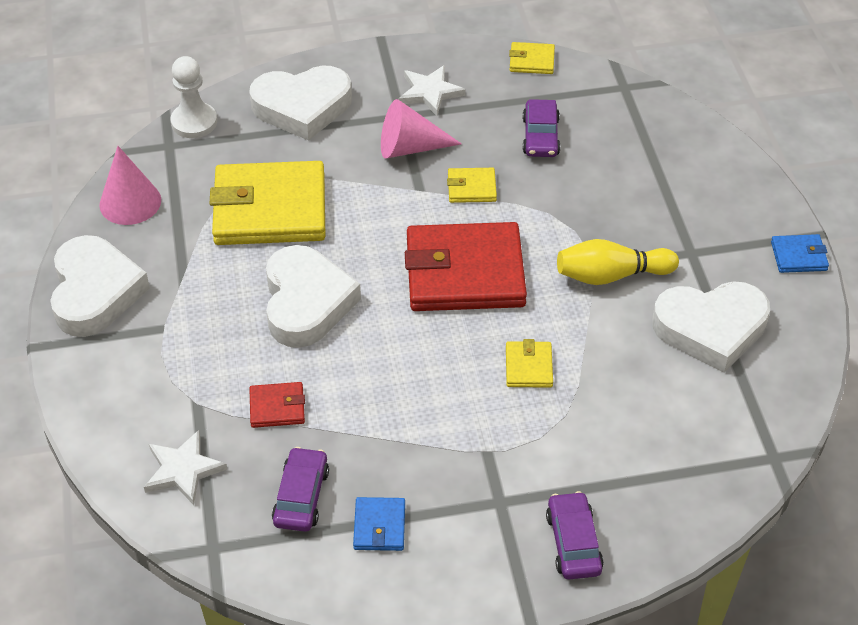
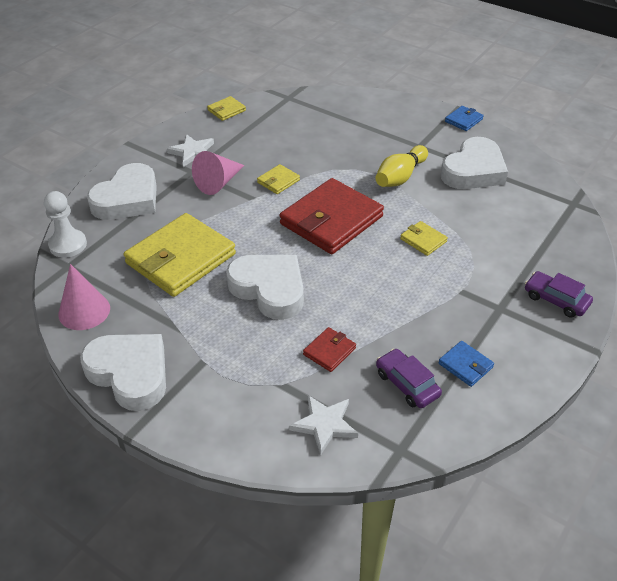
camera: 45 degrees left, 5 degrees down
purple car [523,99,560,157] -> none

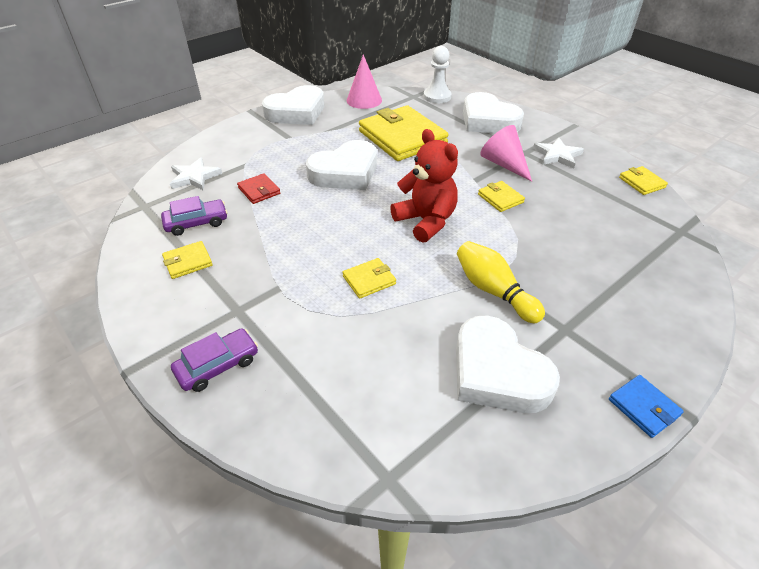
camera: 105 degrees right, 0 degrees up
red wallet [280,178,384,254] -> red teddy bear [390,129,458,243]
blue wallet [438,341,494,387] -> yellow wallet [162,241,213,279]

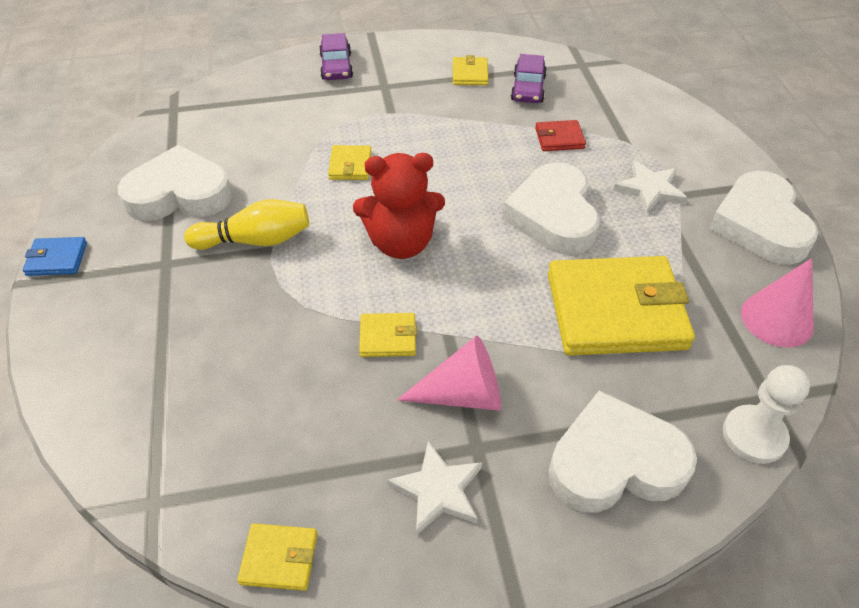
camera: 120 degrees right, 5 degrees up
white star [170,157,222,190] -> white star moved to [613,161,688,214]

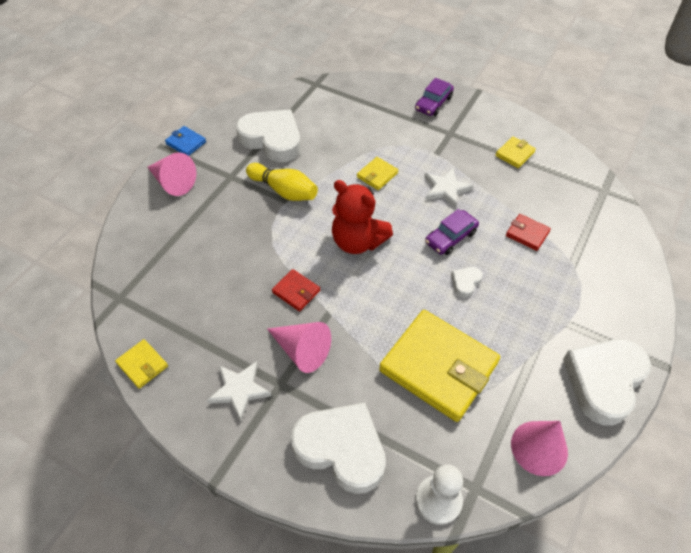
camera: 40 degrees right, 5 degrees up
yellow wallet [359,313,417,357] -> red wallet [272,269,320,311]
white heart [502,162,599,255] -> white heart [451,267,483,298], size x0.43
purple car [511,54,547,103] -> purple car moved to [425,209,479,255]
white star [613,161,688,214] -> white star moved to [424,167,473,208]
none -> pink cone [148,152,196,196]

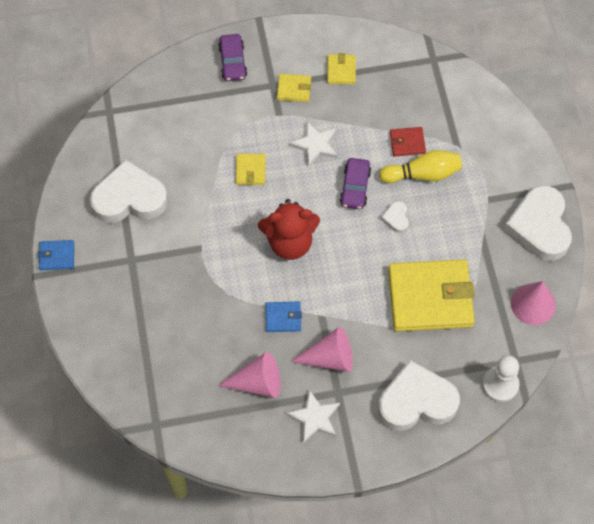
camera: 40 degrees left, 10 degrees up
yellow wallet [115,339,168,389] -> yellow wallet moved to [277,74,311,102]
pink cone [148,152,196,196] -> pink cone moved to [217,352,280,398]
yellow bowling pin [246,163,318,201] -> yellow bowling pin moved to [379,150,462,183]
red wallet [272,269,320,311] -> blue wallet [266,301,302,332]

